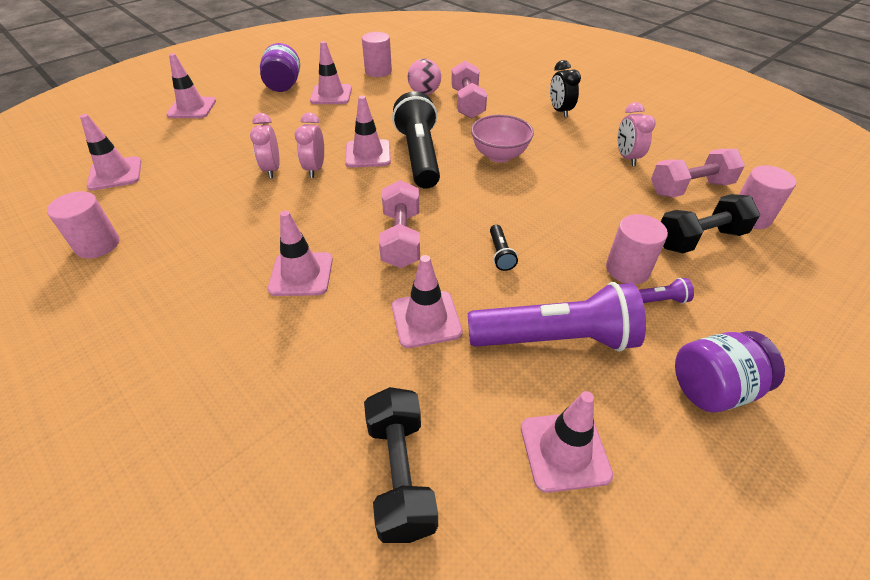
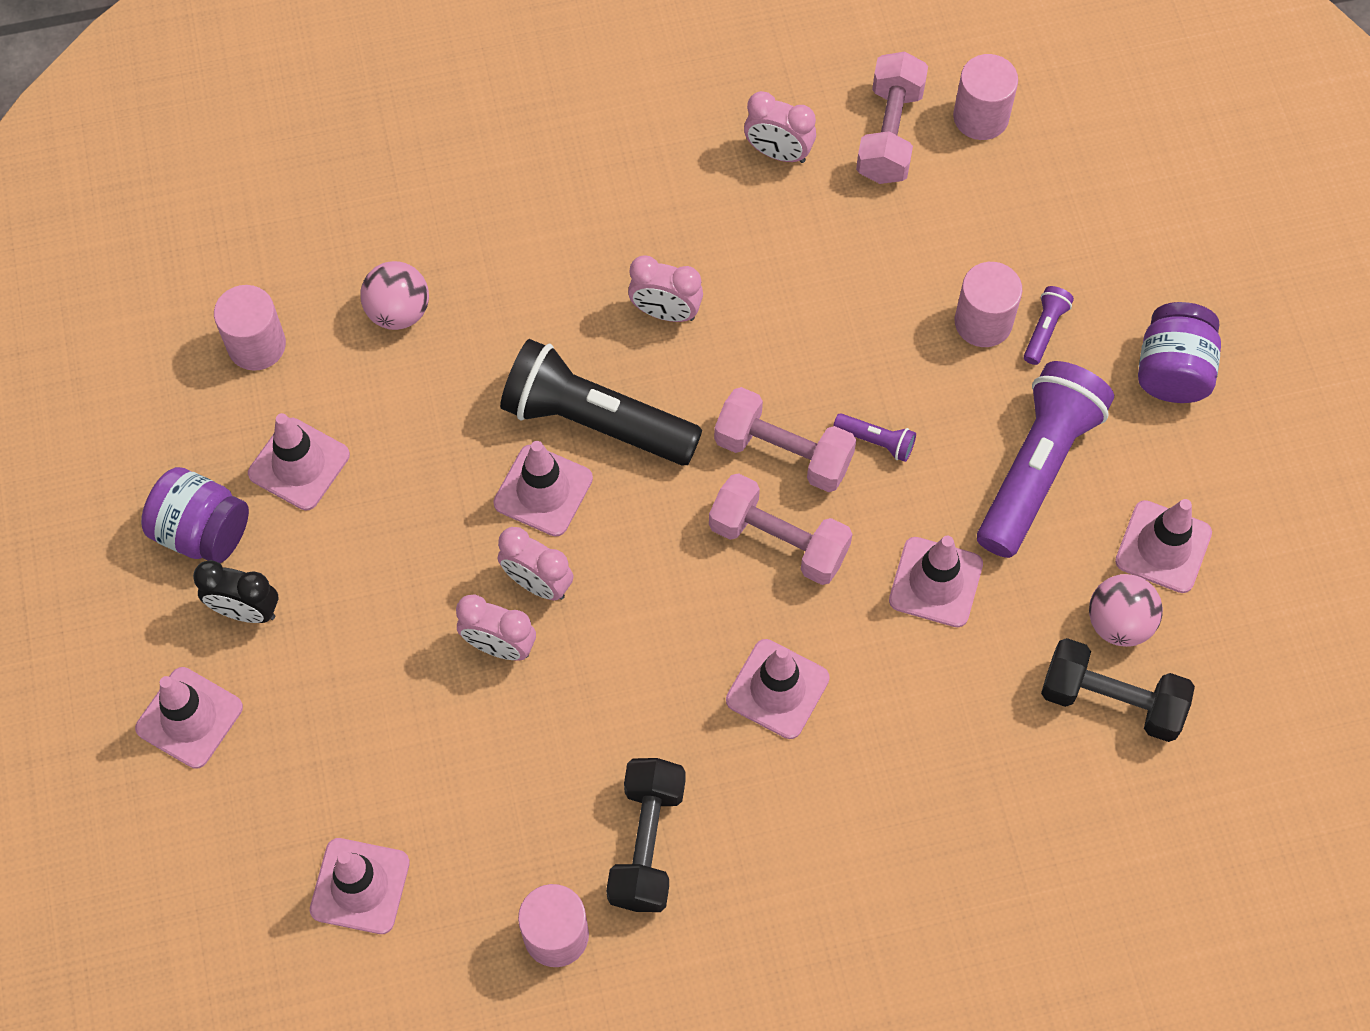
camera: 60 degrees left, 20 degrees up
pink dumbbell [451,61,487,119] -> pink dumbbell moved to [714,387,856,492]
pink bowl [471,115,534,162] -> pink clock [628,256,703,322]
black flashlight [490,224,518,271] -> purple flashlight [833,413,916,462]
black clock [550,60,581,118] -> black clock moved to [193,560,278,623]
black dumbbell [661,194,760,253] -> black dumbbell moved to [606,758,685,912]
none -> pink ball [1089,574,1163,647]

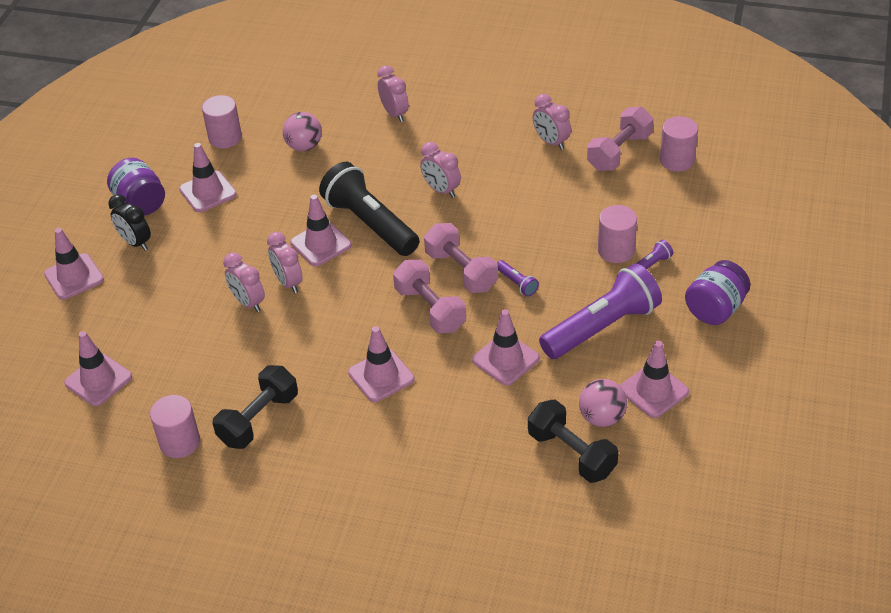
camera: 30 degrees right, 20 degrees down
none -> pink clock [377,65,409,122]

